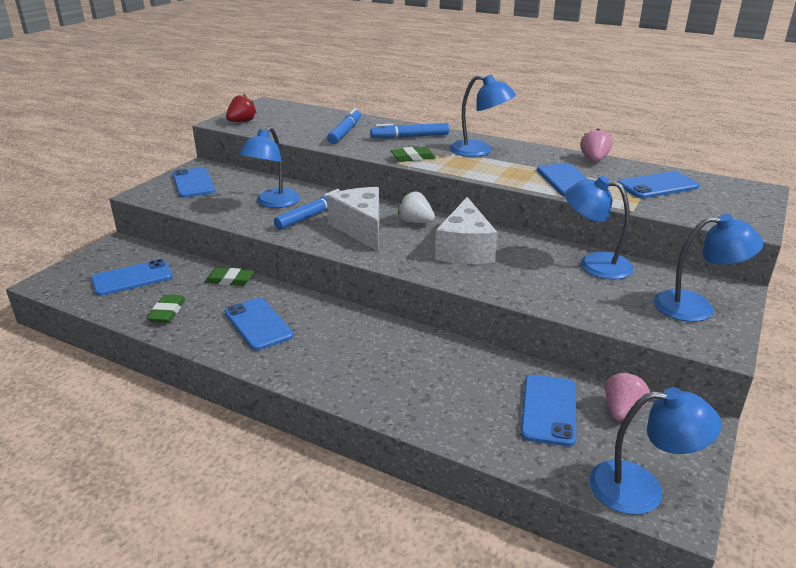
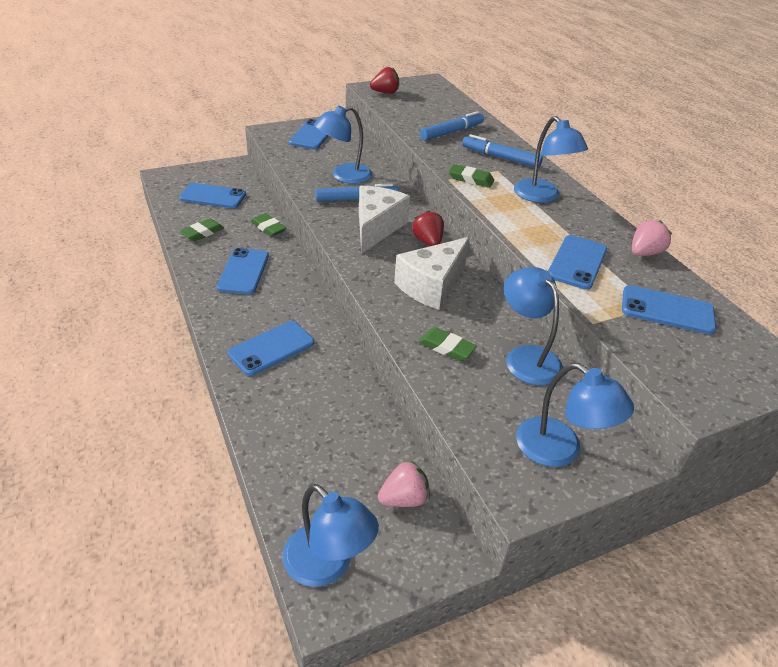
camera: 35 degrees right, 10 degrees up
white strawberry [398,191,435,223] -> red strawberry [412,210,444,246]
blue phone [521,374,576,447] -> blue phone moved to [228,321,314,376]
none -> green eraser [418,327,477,361]

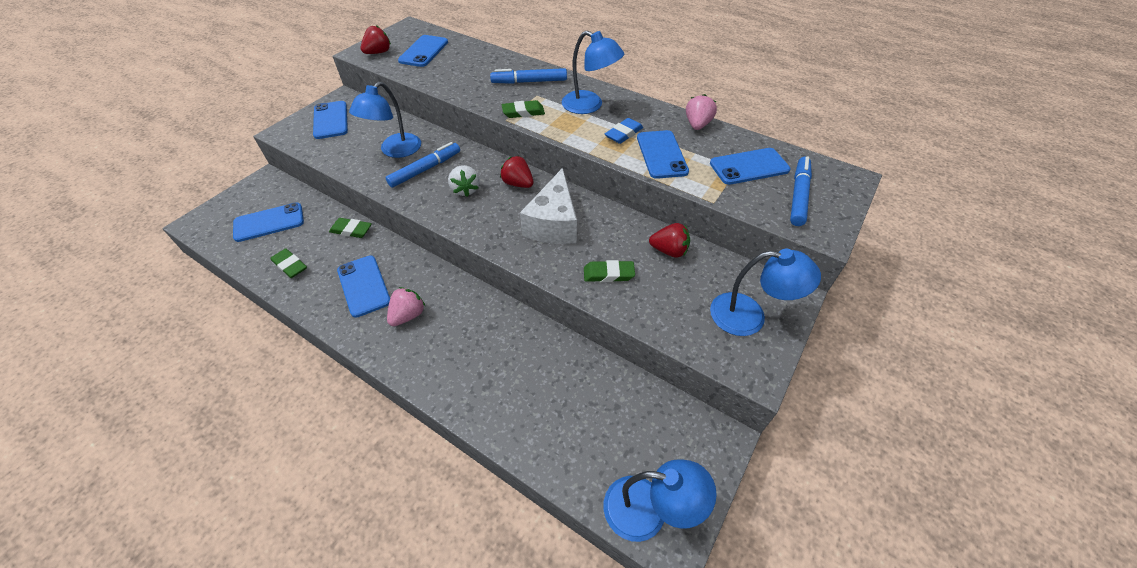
camera: 30 degrees left, 10 degrees up
green eraser [180,218,224,241] -> green eraser turned 60 degrees counterclockwise [270,248,307,278]
blue phone [228,321,314,376] -> blue phone moved to [398,35,448,67]
white cheese [359,186,410,254] -> white strawberry [448,165,480,197]
pink strawberry [378,460,430,507] -> pink strawberry moved to [387,287,425,326]
blue marker [420,111,484,141] -> blue marker moved to [790,156,812,226]
blue lamp [504,267,563,385] -> red strawberry [649,223,690,258]
none -> blue eraser [605,118,643,144]

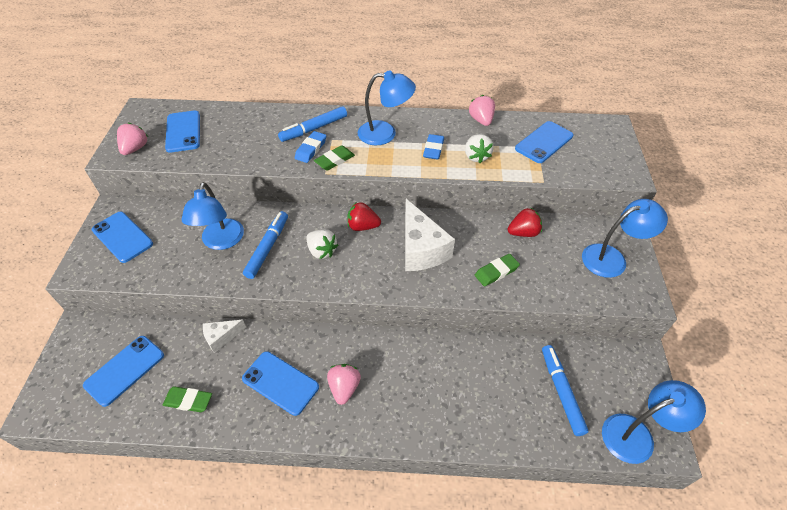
camera: 30 degrees left, 0 degrees up
green eraser [329,218,372,238] -> white cheese [203,320,246,353]
red strawberry [361,25,391,54] -> pink strawberry [117,123,148,155]
blue phone [637,130,689,179] -> white strawberry [465,134,494,163]
blue marker [790,156,812,226] -> blue marker moved to [542,345,589,436]
none -> blue eraser [295,131,326,163]

